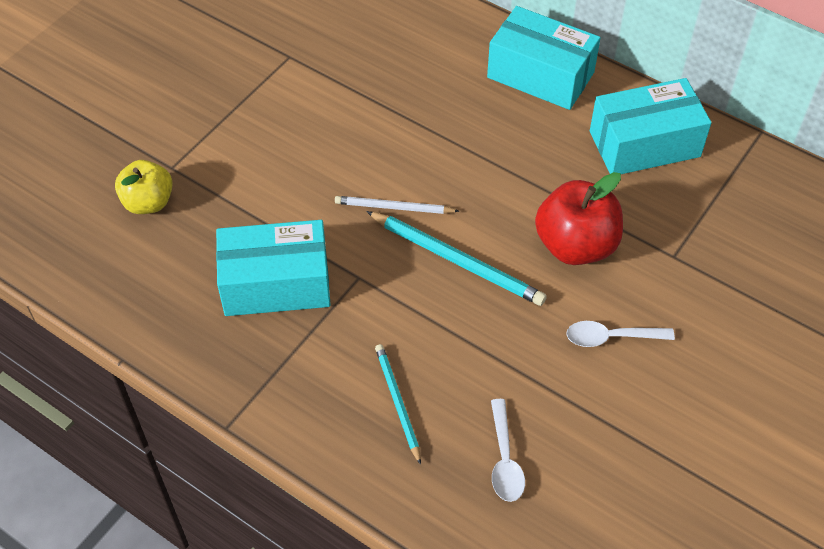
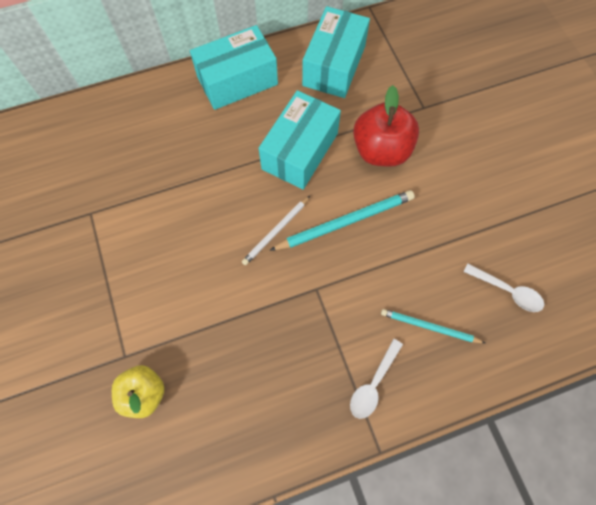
camera: 55 degrees left, 15 degrees up
turquoise box [216,220,331,316] -> turquoise box moved to [259,90,341,190]
white spoon [566,321,675,347] -> white spoon moved to [350,339,403,419]

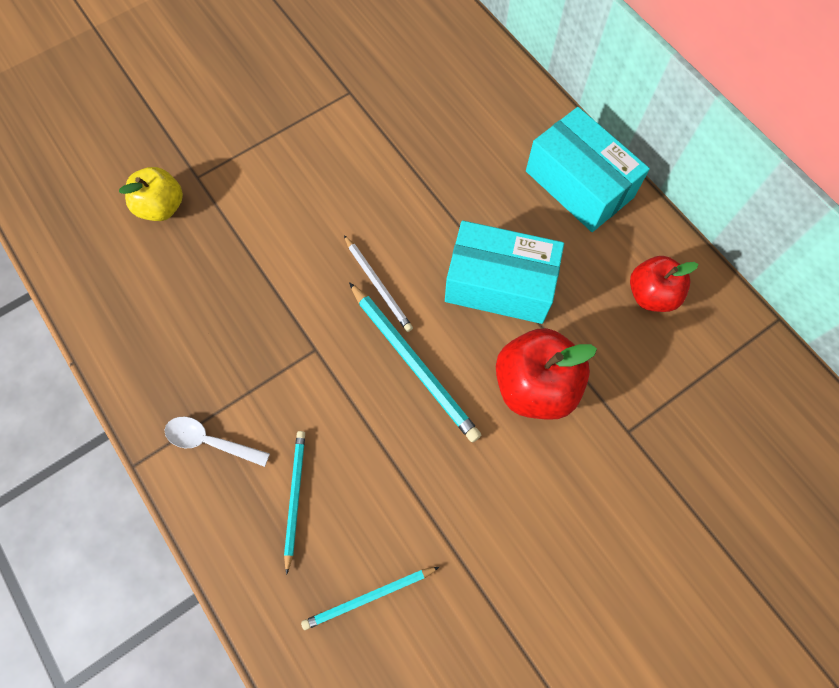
camera: 75 degrees right, 0 degrees up
white pencil [242,196,310,265] -> white pencil turned 150 degrees counterclockwise [344,235,413,332]
turquoise box [302,6,370,98] -> red apple [630,256,698,312]
white spoon [463,263,544,312] -> turquoise pencil [301,567,439,630]

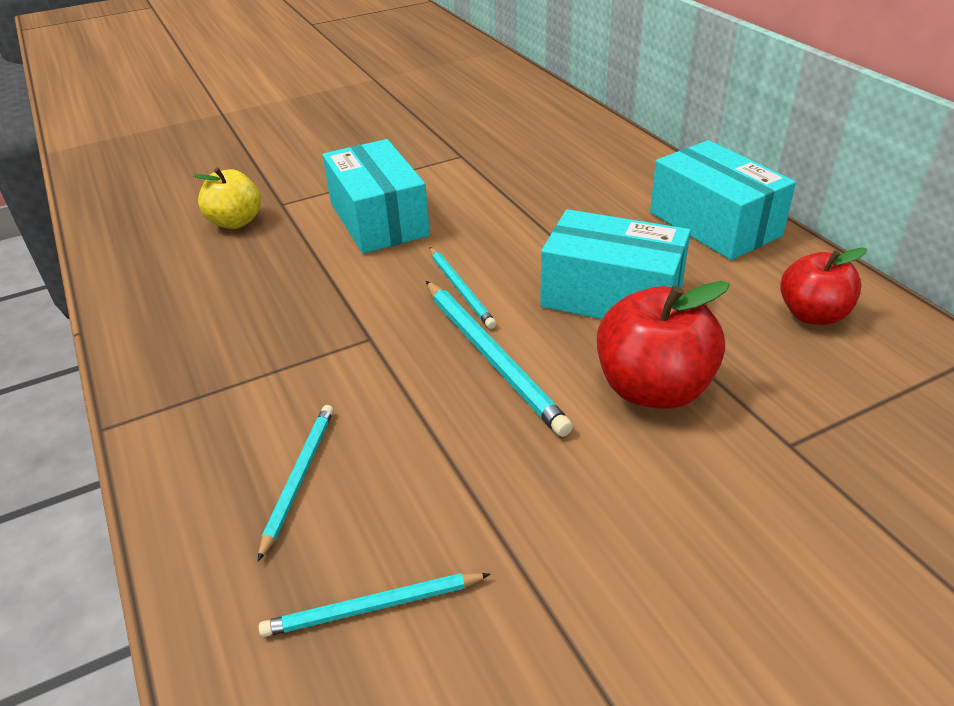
camera: 10 degrees right, 30 degrees down
white spoon [164,417,270,467] -> none
white pencil [344,235,413,332] -> turquoise pencil [429,247,496,329]
none -> turquoise box [322,139,430,254]

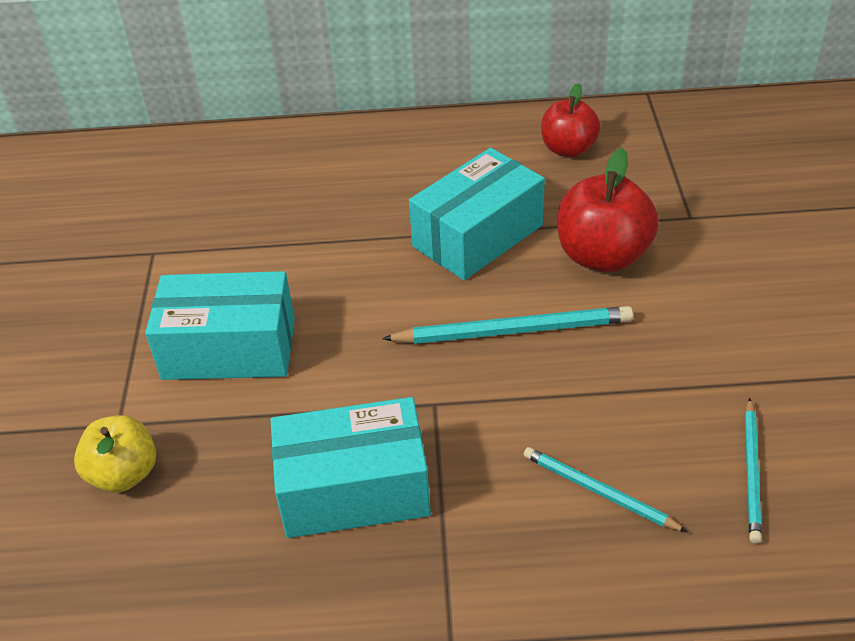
camera: 65 degrees left, 5 degrees up
turquoise pencil [429,247,496,329] -> none
turquoise box [650,140,796,260] -> turquoise box moved to [270,397,431,538]

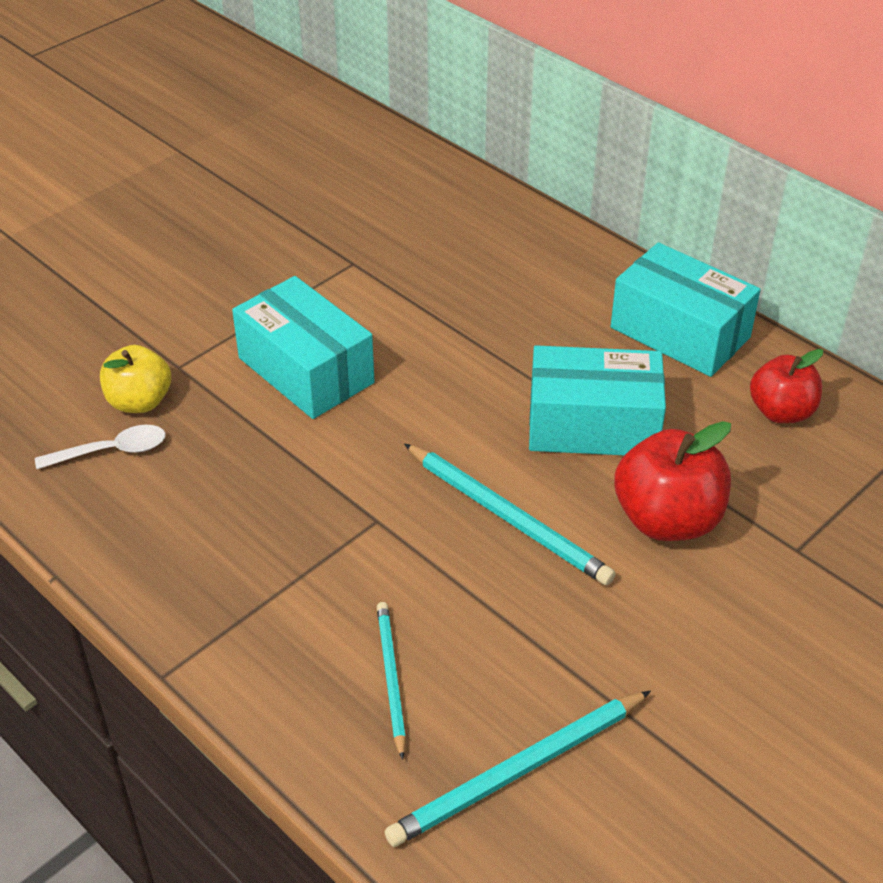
camera: 45 degrees right, 0 degrees up
turquoise box [270,397,431,538] -> turquoise box moved to [611,242,760,377]
turquoise pencil [745,398,762,544] -> turquoise pencil [385,691,651,847], size x1.60
none -> white spoon [35,425,166,469]

